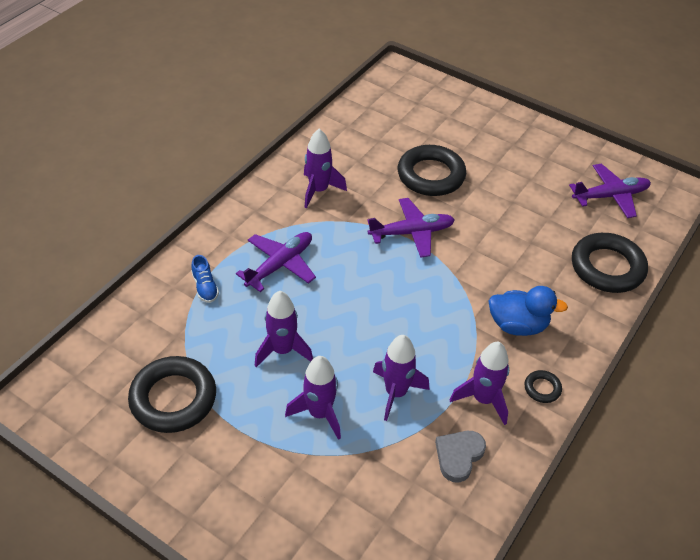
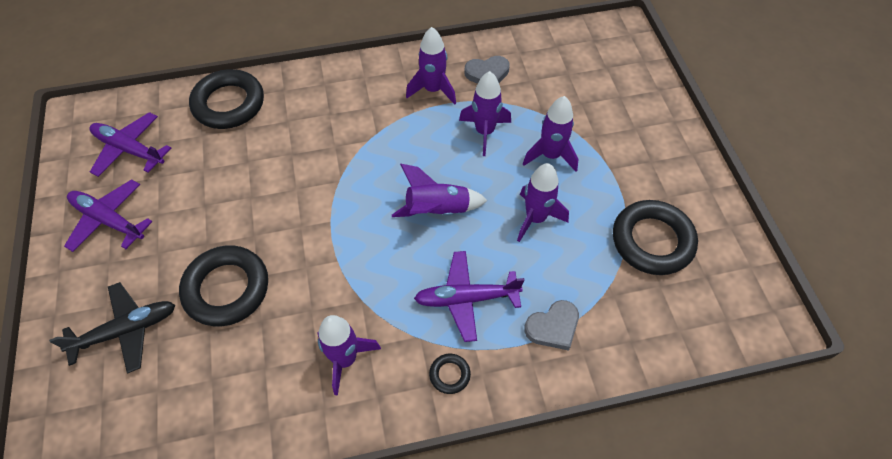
camera: 135 degrees left, 10 degrees up
blue shoe [191,255,219,303] -> grey heart [524,300,579,351]
purple plane [367,198,455,258] -> purple plane moved to [64,179,153,252]
blue duck [489,286,568,336] -> none
black ring [525,370,562,403] -> black ring moved to [429,354,471,394]
none -> black plane [49,282,175,374]
none -> purple rocket [392,164,488,217]

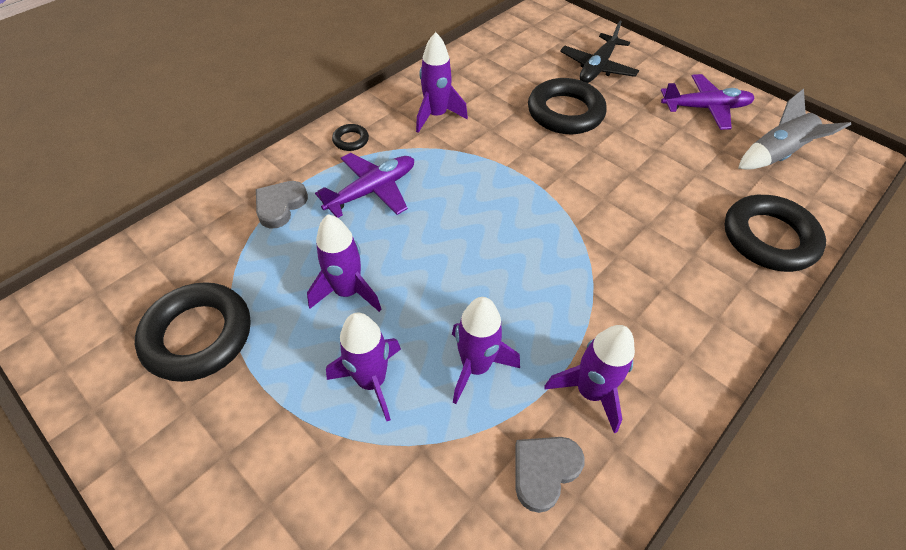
camera: 145 degrees right, 5 degrees down
purple plane [89,112,171,177] -> grey rocket [738,89,851,170]
purple rocket [392,164,488,217] -> none

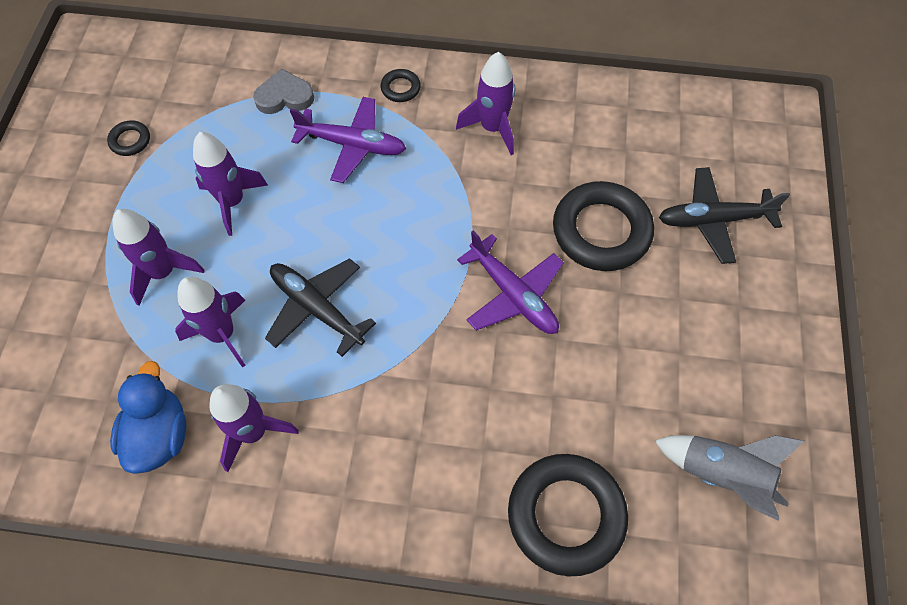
camera: 55 degrees right, 10 degrees up
black ring [135,282,251,382] -> black ring [107,120,150,156], size x0.44
grey heart [515,437,585,513] -> blue duck [110,361,186,474]
purple plane [661,74,755,130] -> purple plane moved to [457,230,564,334]
none -> black plane [265,258,376,357]

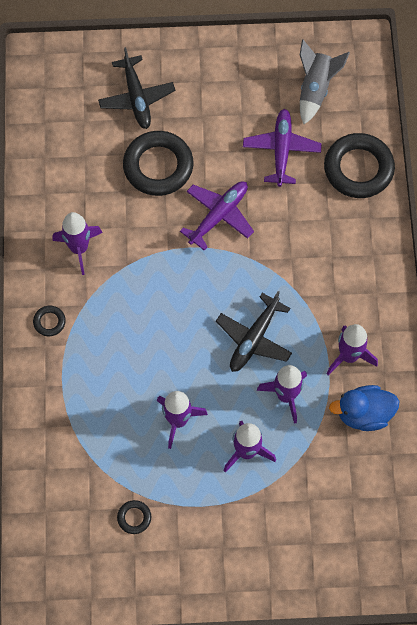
camera: 100 degrees left, 5 degrees up
grey heart [253,69,314,114] -> none
purple plane [290,97,406,183] -> purple plane moved to [243,109,322,187]

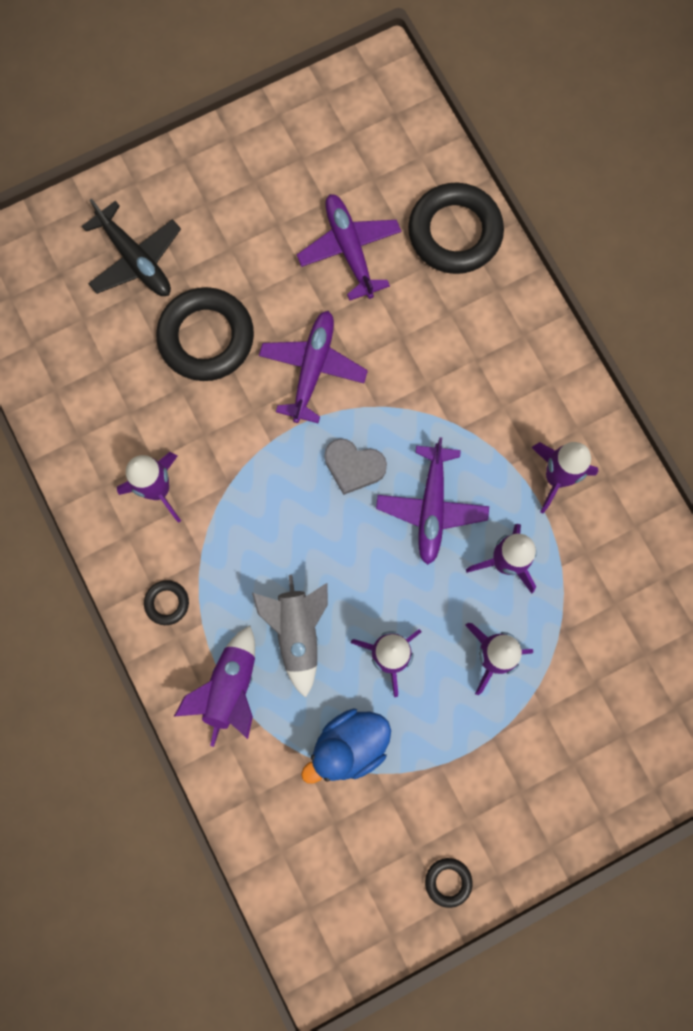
camera: 25 degrees left, 10 degrees up
black ring [117,500,151,534] -> black ring moved to [425,858,473,908]
black plane [216,291,292,372] -> purple plane [376,437,489,565]
grey rocket [300,39,350,124] -> grey rocket moved to [252,575,328,698]
blue duck [329,385,399,431] -> blue duck moved to [301,708,391,784]
none -> purple rocket [174,626,255,747]
none -> grey heart [324,438,387,495]

